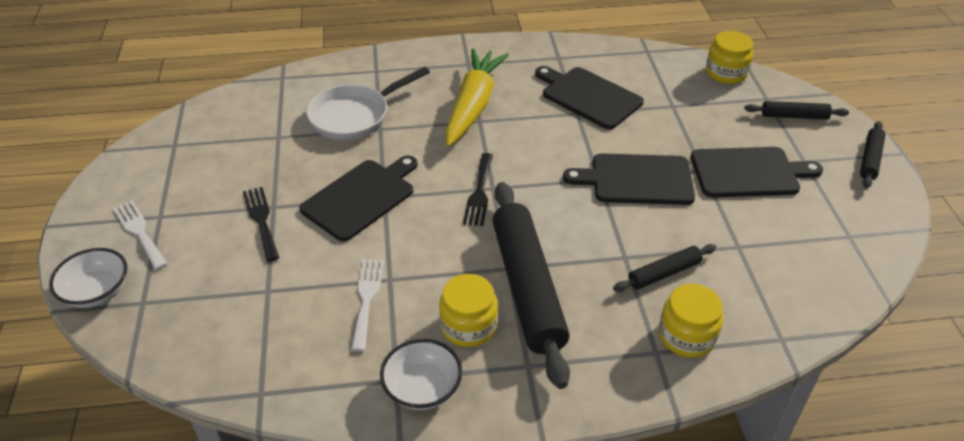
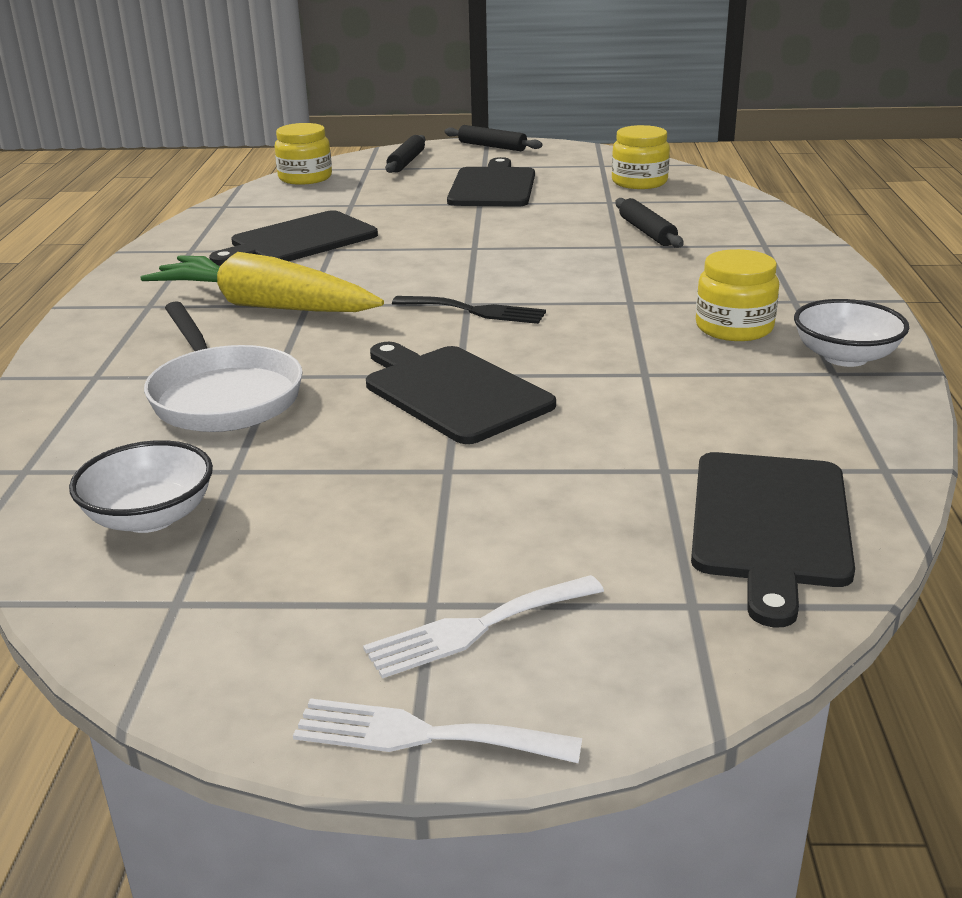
camera: 80 degrees left, 15 degrees down
white bowl [49,248,127,308] -> white bowl moved to [69,440,213,533]
black fork [243,187,279,262] -> none
white fork [351,259,384,351] -> white fork moved to [293,698,582,763]
black rolling pin [492,182,570,389] -> none
black cutting board [563,153,695,205] -> black cutting board moved to [691,452,855,627]
yellow jar [659,284,723,358] -> yellow jar moved to [612,125,670,189]

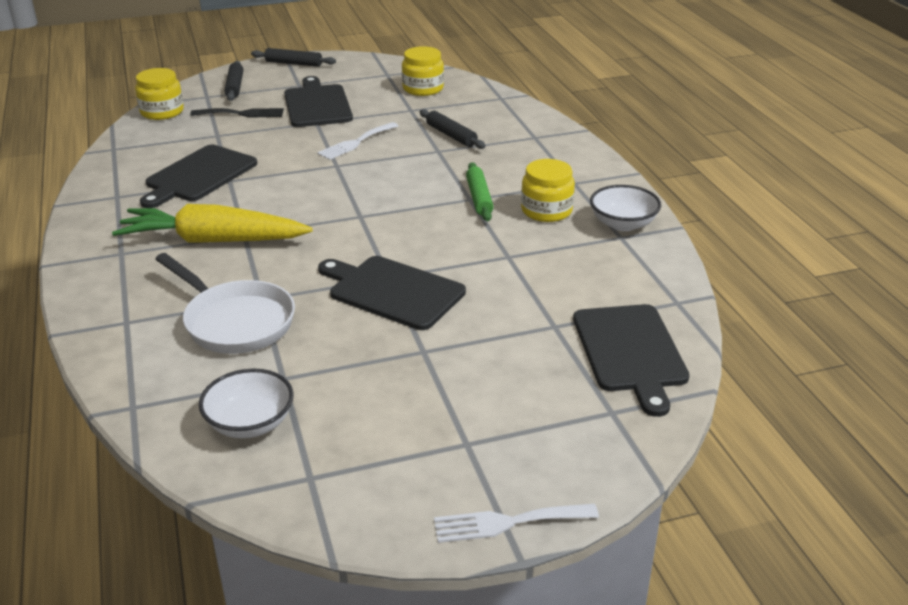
camera: 20 degrees left, 5 degrees up
white fork [363,575,604,678] -> white fork moved to [317,122,398,160]
black fork [392,296,546,324] -> black fork moved to [190,108,284,118]
none -> green rolling pin [466,162,494,221]

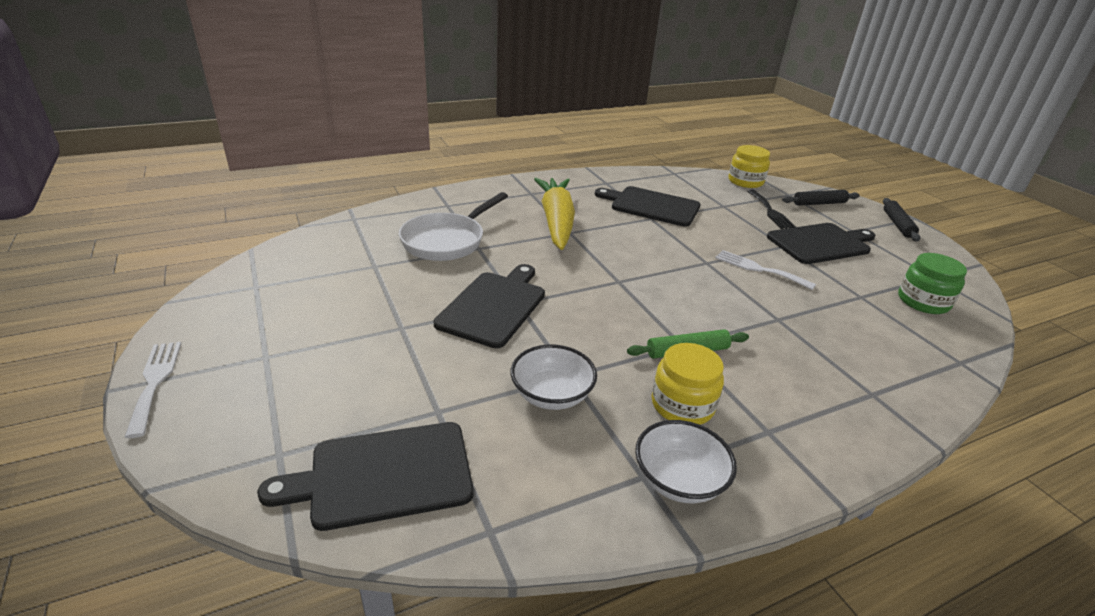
camera: 80 degrees right, 0 degrees up
white bowl [199,369,294,438] -> white bowl moved to [510,344,597,410]
yellow jar [402,46,444,96] -> green jar [898,253,967,314]
black rolling pin [420,109,486,149] -> none

